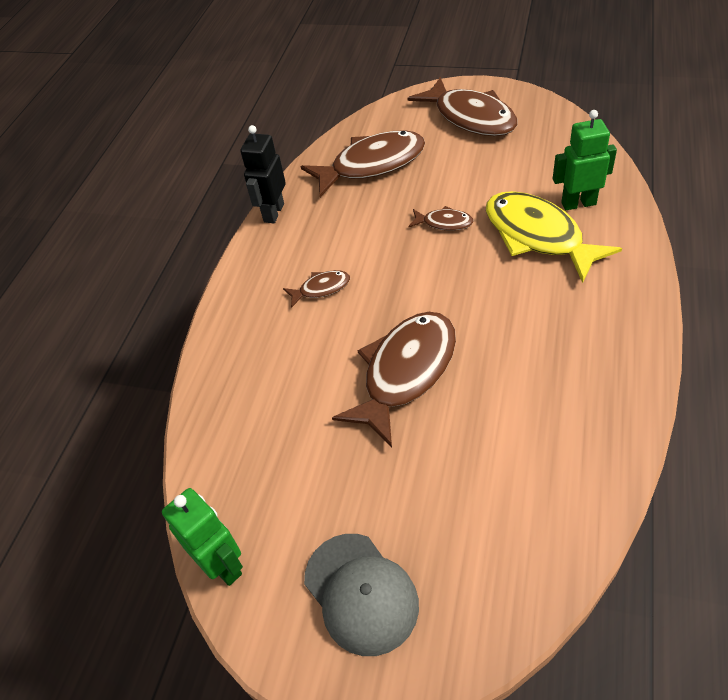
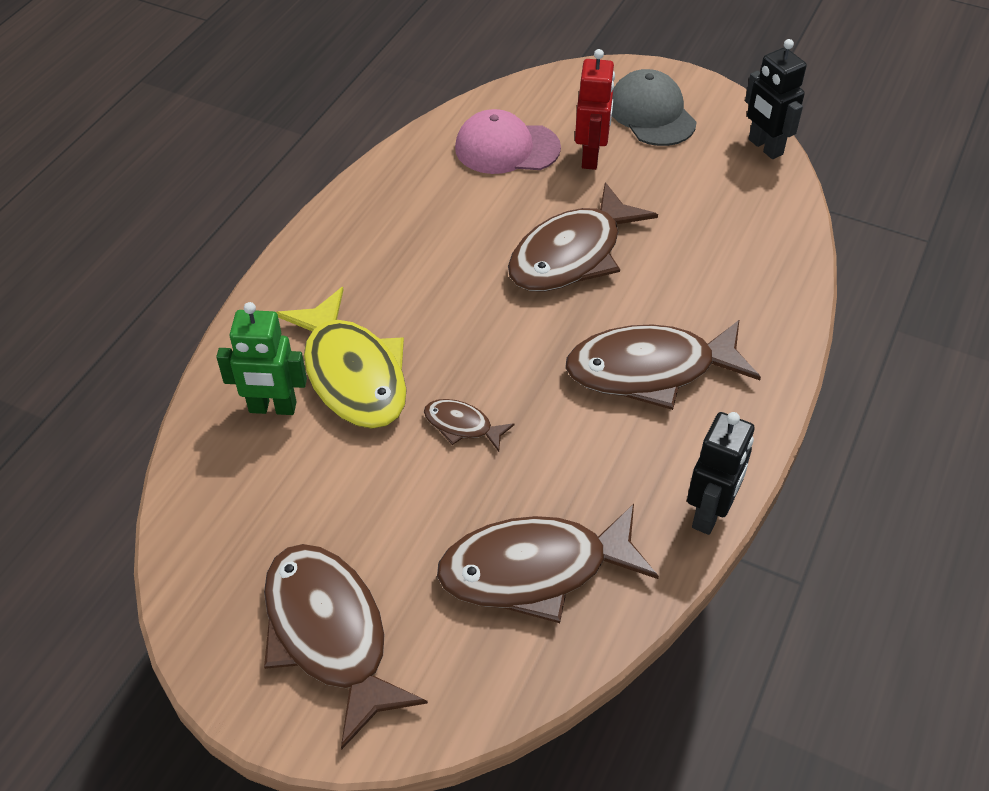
camera: 175 degrees left, 0 degrees up
green robot [162,488,243,586] -> black robot [745,39,807,159]
brown fish [283,270,350,308] -> brown fish [565,320,761,410], size x2.16
none -> pink cap [455,109,561,174]
none -> red robot [575,49,615,170]

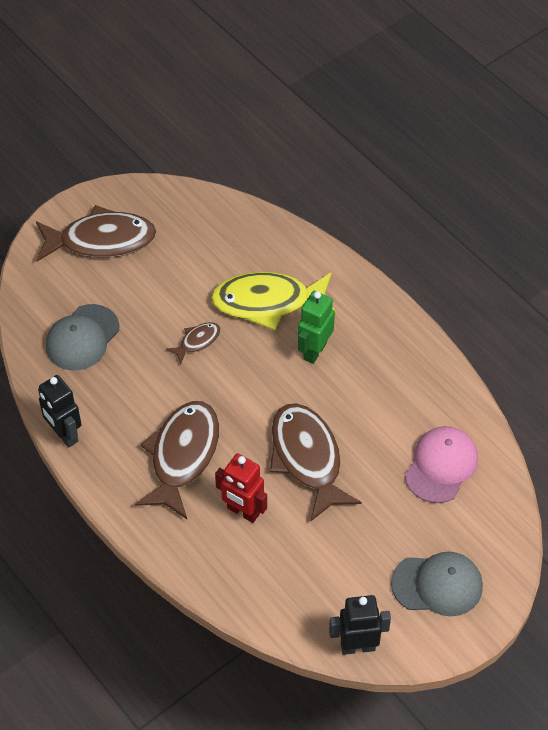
camera: 115 degrees right, 5 degrees up
green robot [216,302,307,415] -> green robot moved to [298,291,335,364]
brown fish [437,504,659,623] -> grey cap [46,304,119,371]
red robot [575,49,615,170] -> red robot moved to [215,453,267,523]

